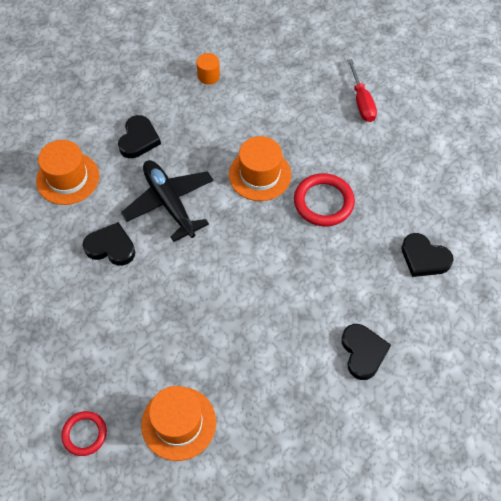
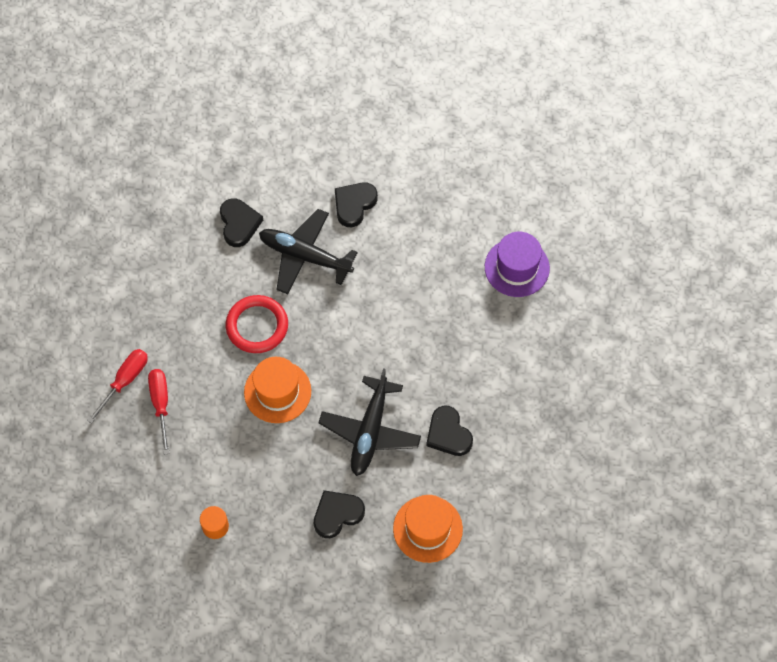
camera: 135 degrees left, 5 degrees up
red ring [61,411,107,456] -> none
orange hat [141,386,216,461] -> purple hat [485,232,550,297]
none -> red screwdriver [148,369,170,455]
none -> black plane [259,209,358,294]

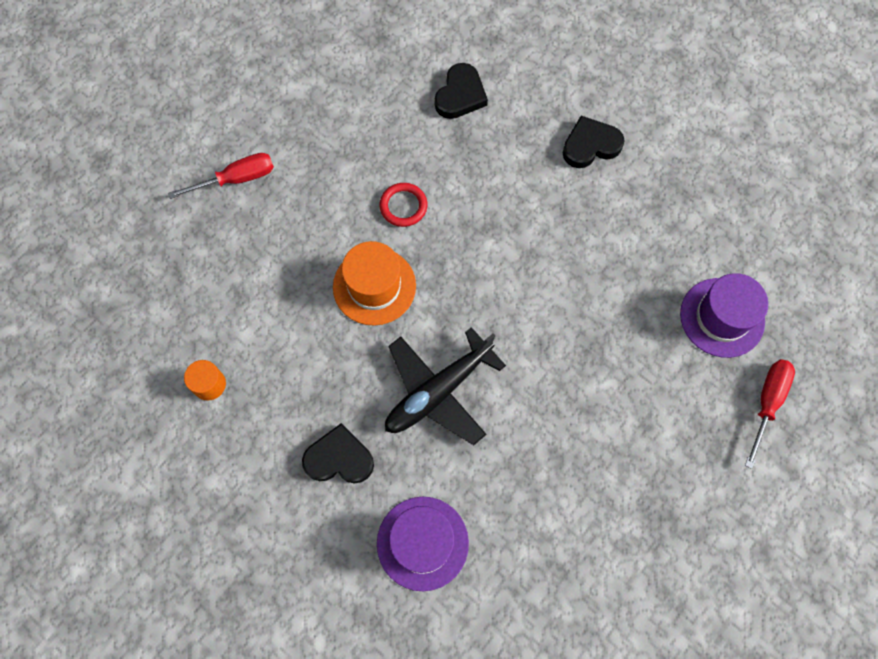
camera: 35 degrees right, 5 degrees up
red screwdriver [148,369,170,455] -> red screwdriver moved to [745,359,795,469]
red ring [226,295,288,353] -> red ring [380,183,427,227], size x0.63
black plane [259,209,358,294] -> none
orange hat [393,495,463,563] -> purple hat [377,497,469,591]
black heart [426,406,473,456] -> none

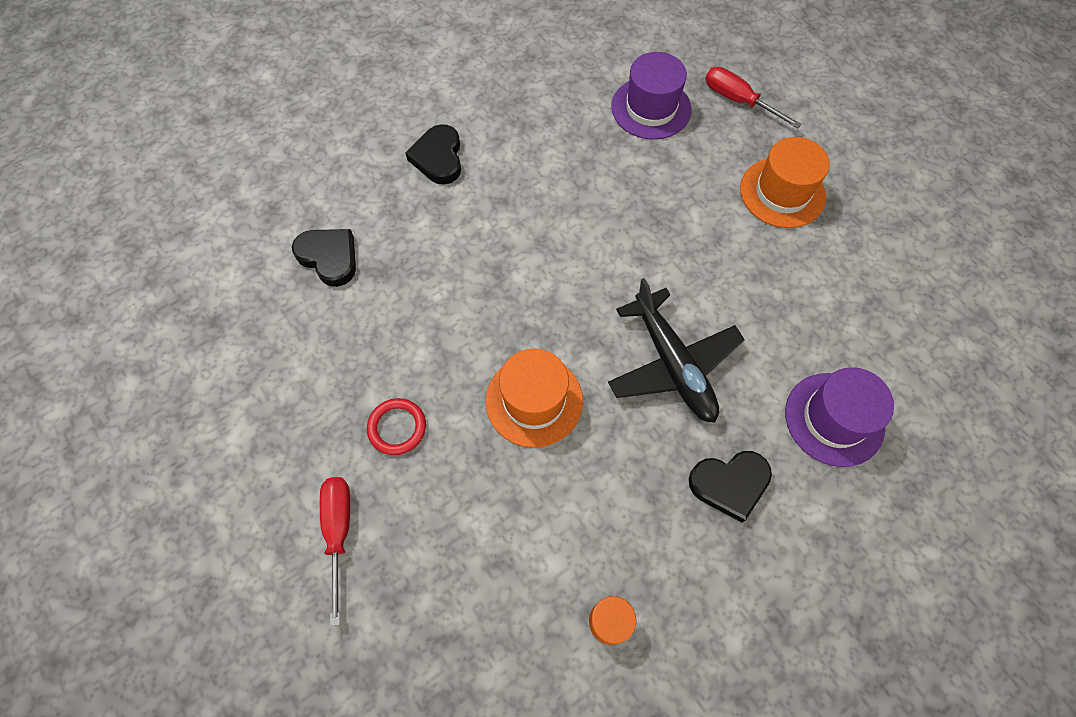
camera: 75 degrees left, 5 degrees down
black heart [302,423,374,484] -> black heart turned 120 degrees counterclockwise [689,451,772,523]
red ring [380,183,427,227] -> red ring moved to [367,398,426,455]
none -> orange hat [740,137,830,228]

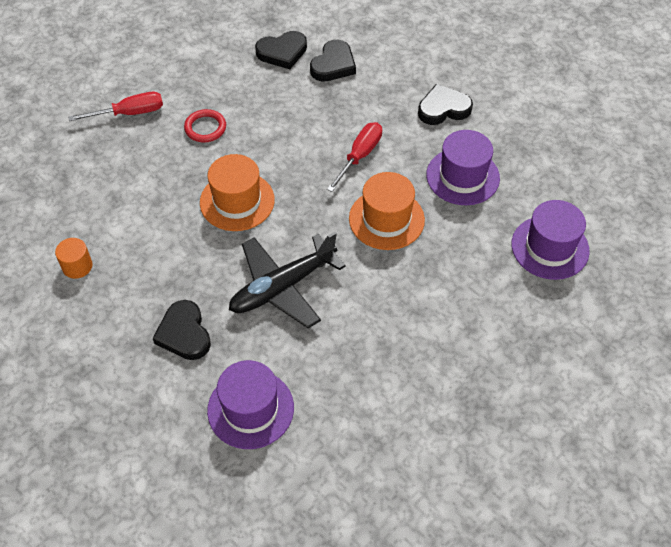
camera: 80 degrees right, 10 degrees down
red screwdriver [705,67,802,129] -> red screwdriver moved to [327,122,382,192]
orange hat [740,137,830,228] -> orange hat moved to [349,172,425,250]
none -> black heart [255,31,307,69]
none -> purple hat [426,130,500,205]

